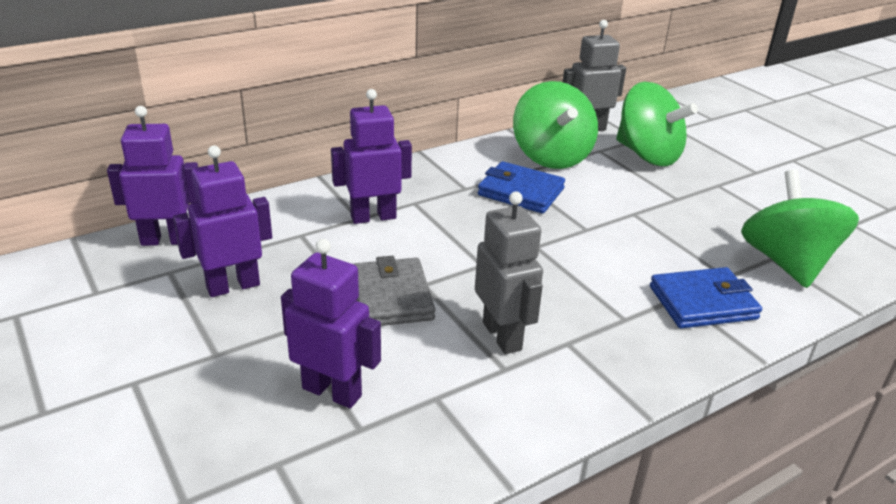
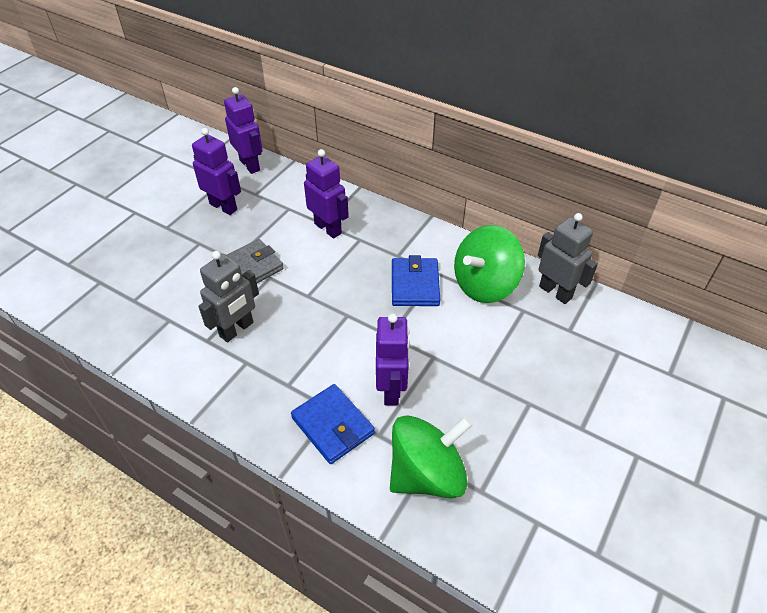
camera: 65 degrees right, 15 degrees up
purple robot [281,239,381,408] -> purple robot moved to [376,313,410,406]
green spinning top [616,82,698,166] -> none

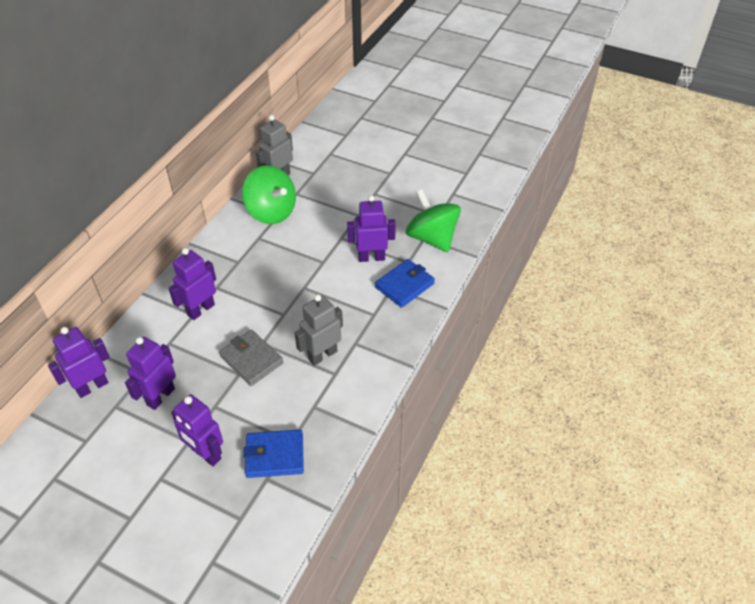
camera: 95 degrees left, 0 degrees up
grey robot [199,251,259,342] -> grey robot turned 75 degrees counterclockwise [295,294,343,366]
blue wallet [392,255,440,306] -> blue wallet moved to [243,429,304,478]
none -> purple robot [171,394,223,466]

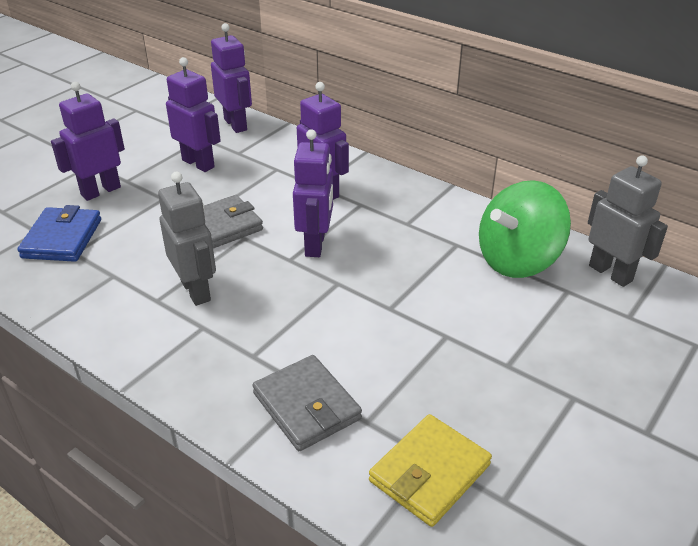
camera: 100 degrees right, 10 degrees down
purple robot [347,195,396,262] -> purple robot moved to [293,129,333,257]
blue wallet [375,259,435,308] -> grey wallet [252,355,362,451]
green spinning top [406,189,461,252] -> yellow wallet [369,414,492,527]

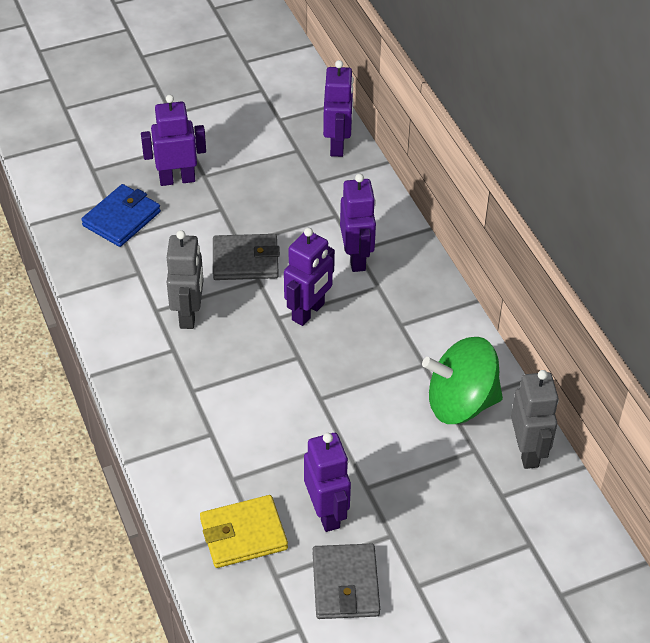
camera: 30 degrees right, 10 degrees up
purple robot [166,57,221,172] -> purple robot moved to [304,433,351,532]
grey wallet [252,355,362,451] -> grey wallet moved to [313,543,380,619]

